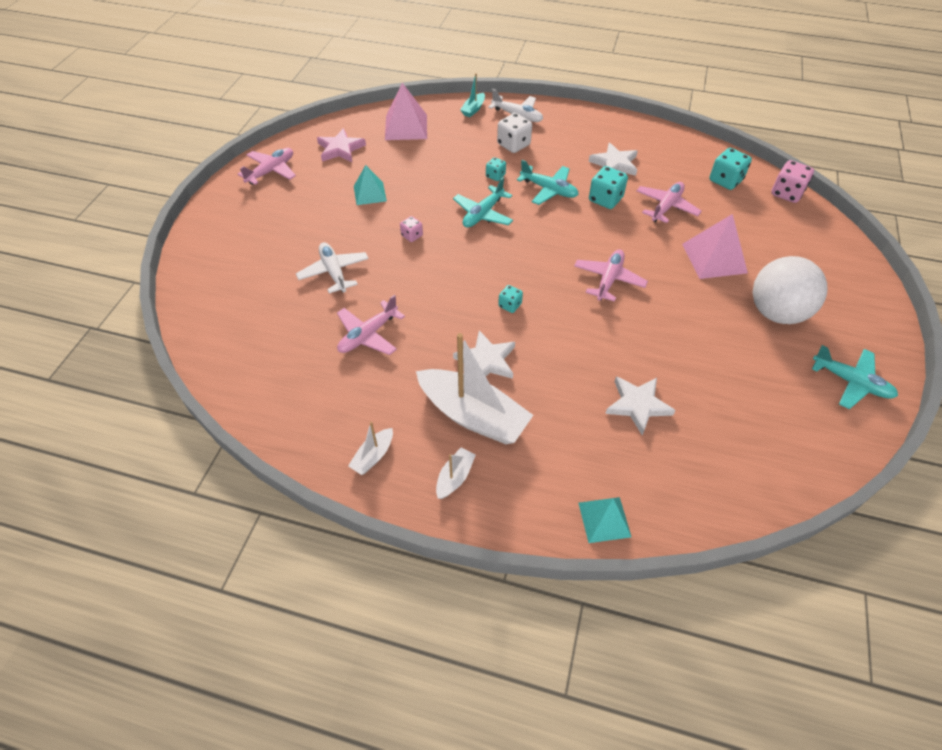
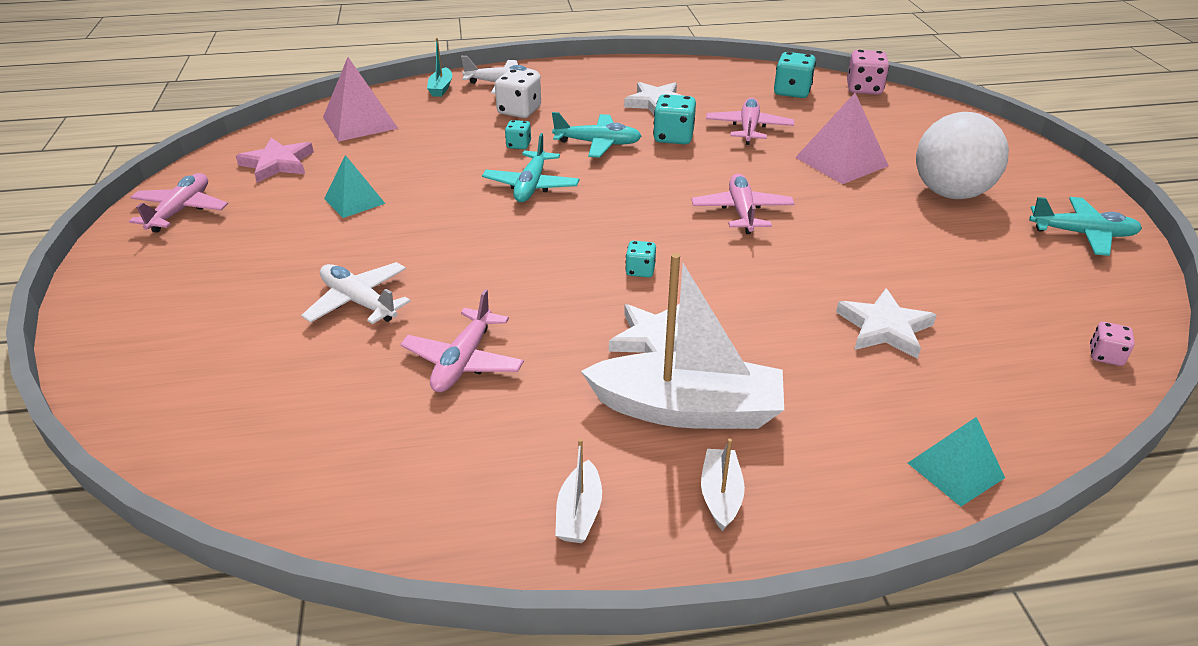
camera: 25 degrees left, 15 degrees down
pink dice [400,216,423,242] -> pink dice moved to [1090,322,1135,366]

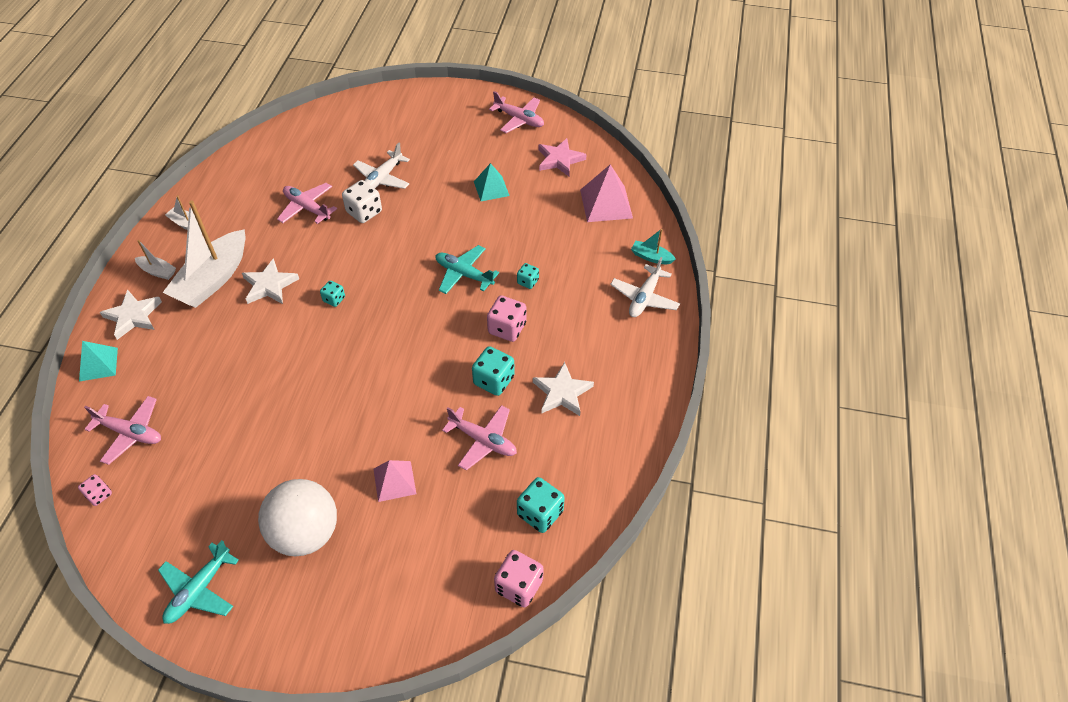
camera: 110 degrees right, 15 degrees up
white plane [301,262,411,324] -> white plane turned 150 degrees clockwise [353,143,410,189]
white dice [495,69,541,118] -> white dice moved to [342,180,382,223]
turquoise plane [552,112,642,158] -> pink dice [487,296,526,342]
pink plane [692,174,795,234] -> pink plane moved to [84,396,161,465]
pink pyramid [795,93,889,184] -> pink pyramid [373,460,416,502], size x0.65
white star [836,288,937,359] -> white star moved to [100,289,162,340]

